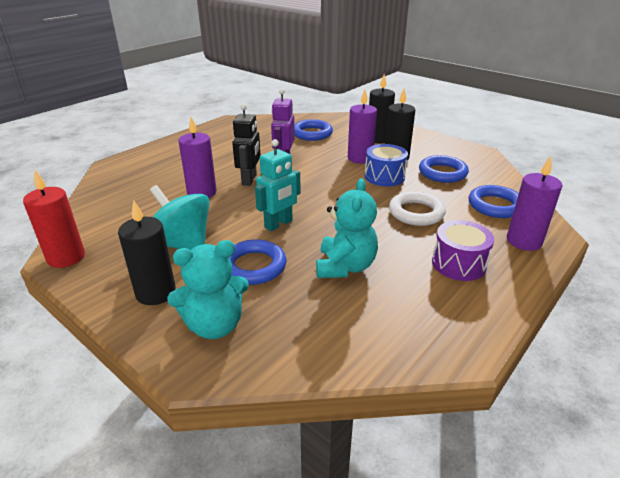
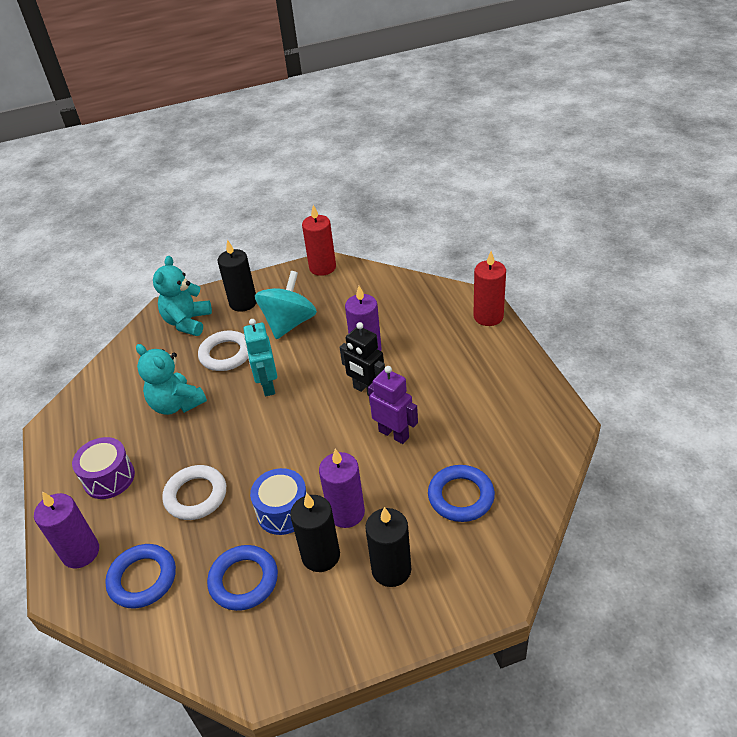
camera: 125 degrees right, 10 degrees up
turquoise spinning top [150,185,210,250] -> turquoise spinning top turned 45 degrees counterclockwise [255,271,317,339]
blue ring [229,239,286,285] -> white ring [198,331,248,371]
none -> red candle [473,251,506,326]

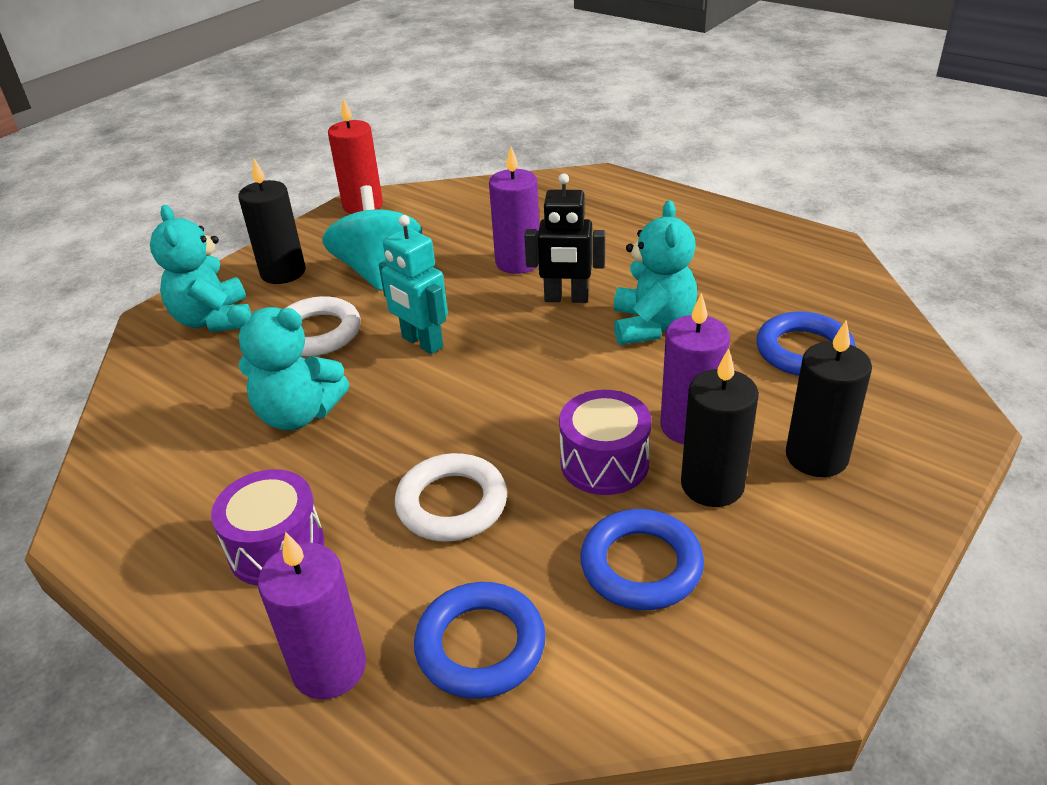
camera: 35 degrees left, 5 degrees down
blue drum [250,468,307,535] -> purple drum [559,390,651,495]
purple robot [368,366,418,444] -> turquoise teddy bear [614,200,697,345]
red candle [473,251,506,326] -> none

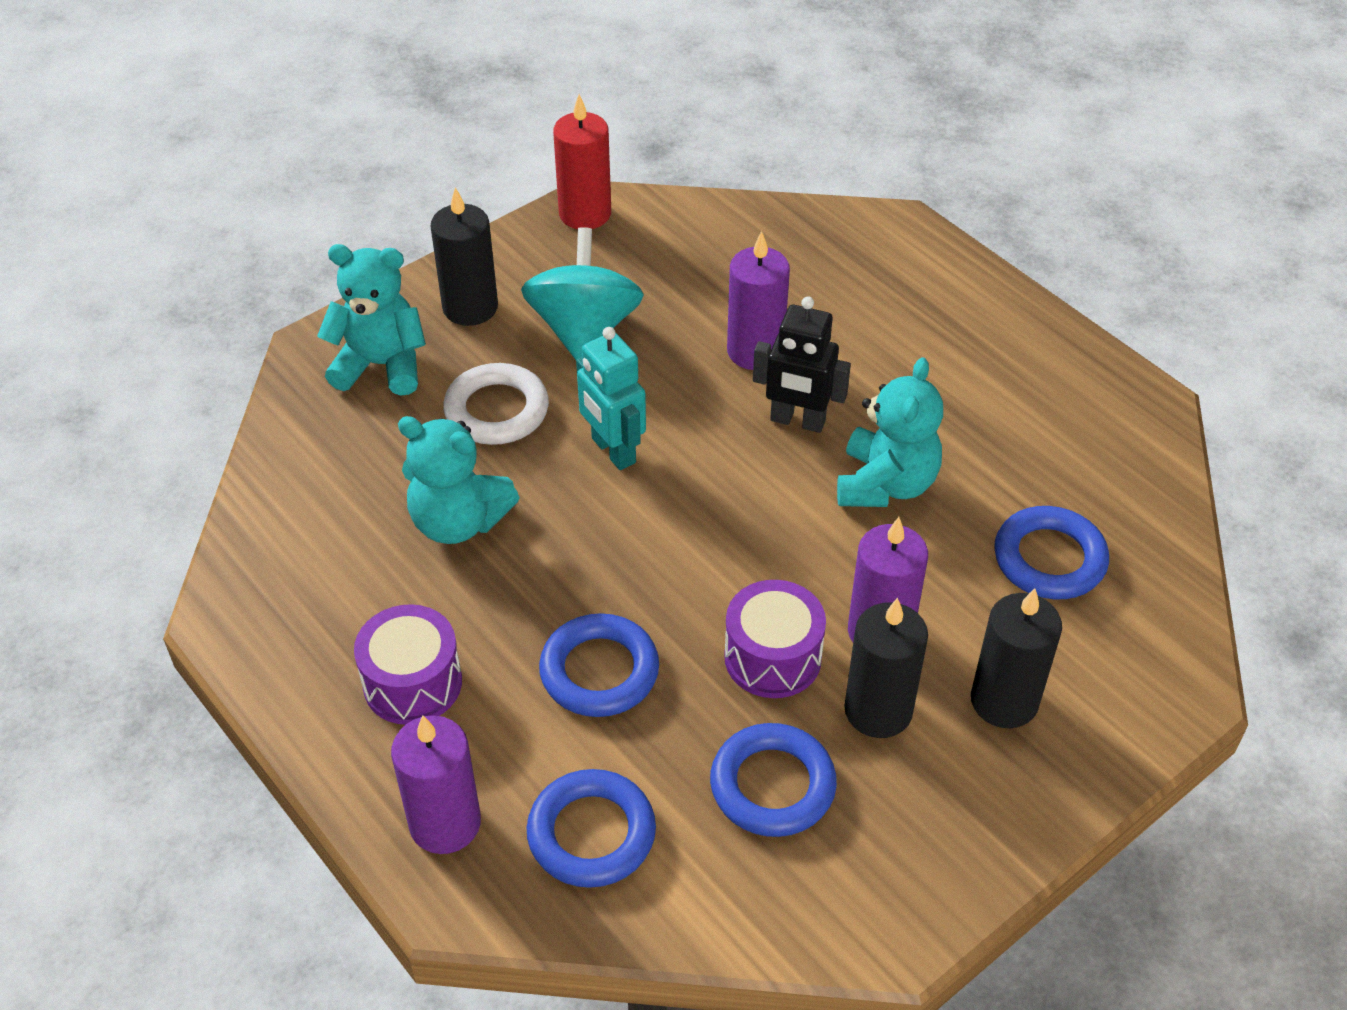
camera: 10 degrees right, 10 degrees up
turquoise teddy bear [150,205,251,332] -> turquoise teddy bear turned 105 degrees clockwise [317,244,426,396]
white ring [395,453,507,542] -> blue ring [539,613,659,717]

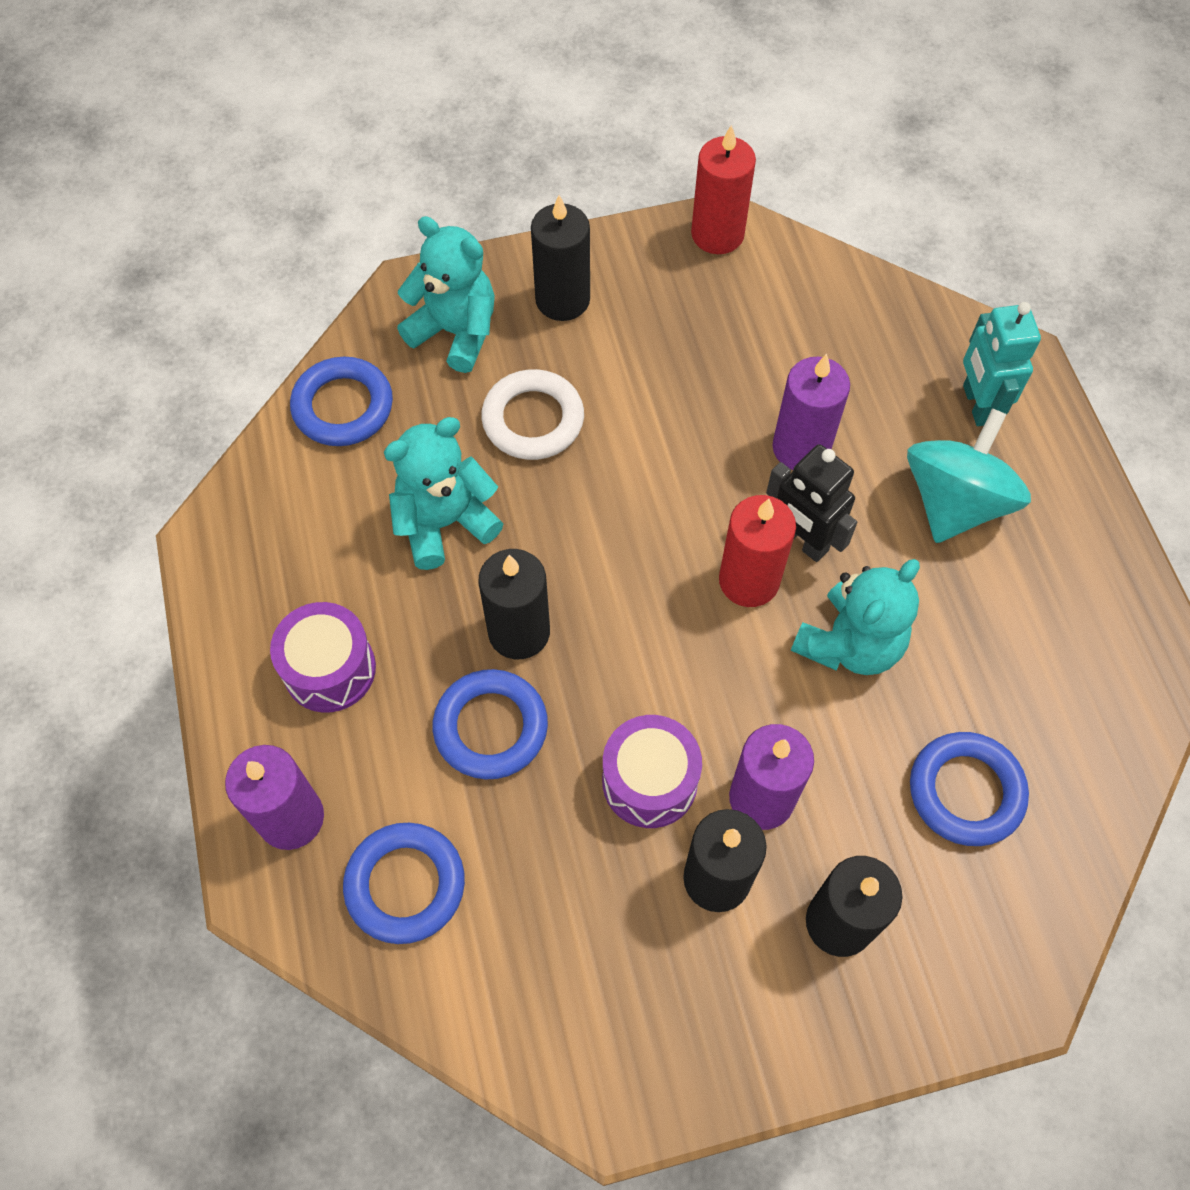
camera: 25 degrees right, 15 degrees up
turquoise teddy bear [398,416,520,544] -> turquoise teddy bear turned 105 degrees clockwise [384,417,504,570]
turquoise spinning top [521,227,644,360] -> turquoise spinning top moved to [907,408,1031,543]
turquoise robot [576,327,646,470] -> turquoise robot moved to [963,302,1041,426]
blue ring [710,723,837,837] -> blue ring moved to [290,357,393,446]
none -> black candle [479,549,550,659]
none -> red candle [719,495,796,607]

